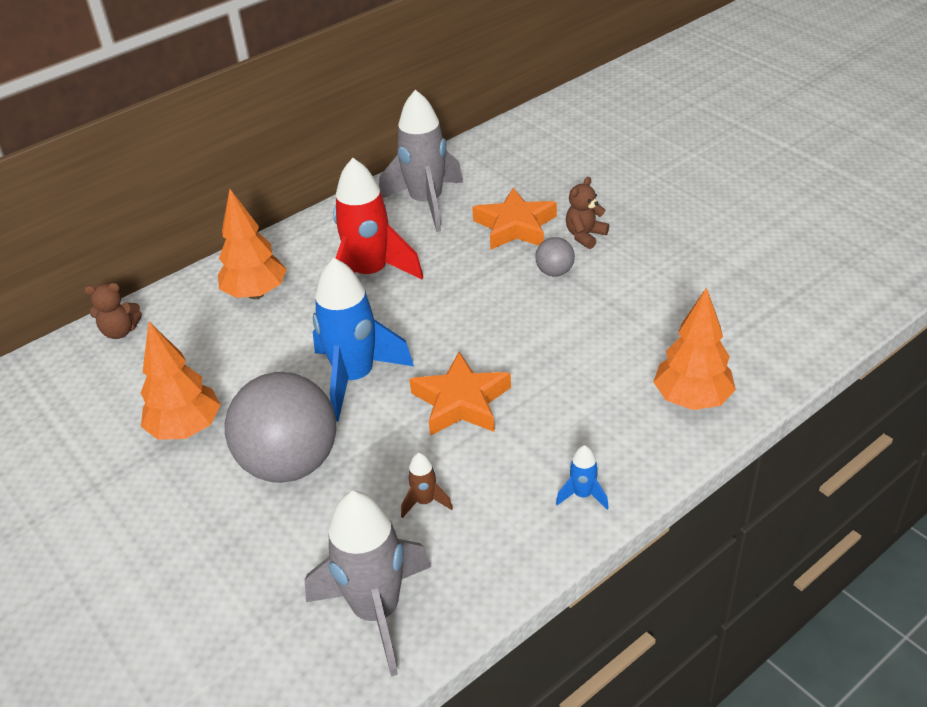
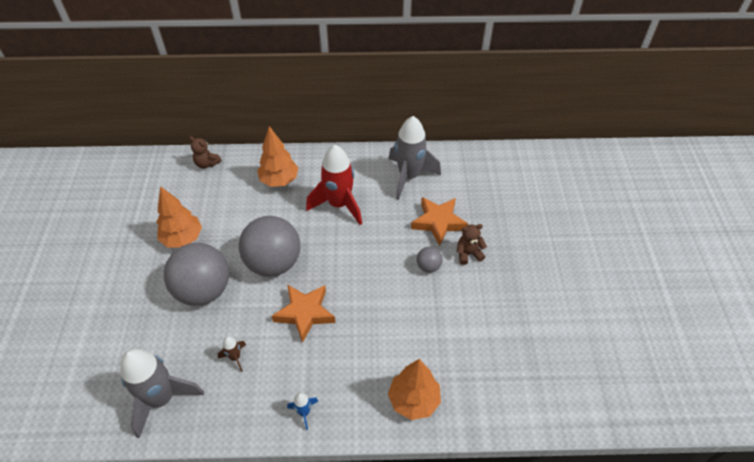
camera: 35 degrees right, 10 degrees up
blue rocket [313,258,414,422] -> grey ball [239,216,300,277]

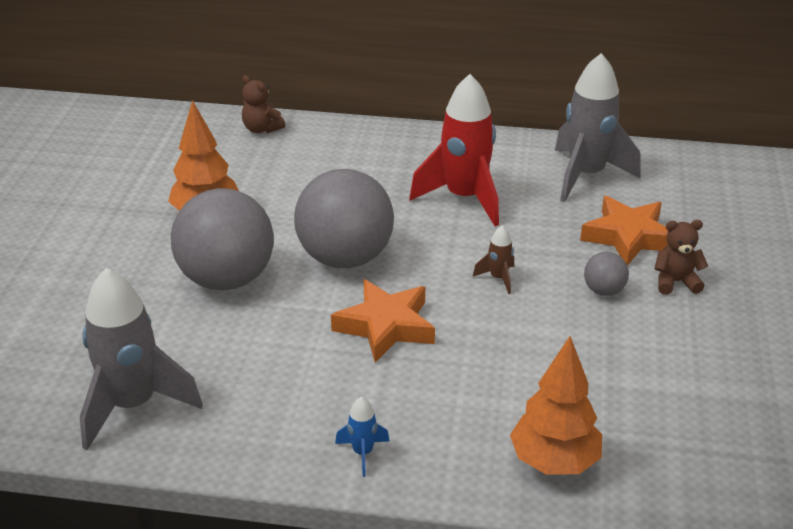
camera: 10 degrees right, 15 degrees down
brown rocket [218,336,246,372] -> brown rocket moved to [473,225,514,294]
orange tree [257,126,298,187] -> none

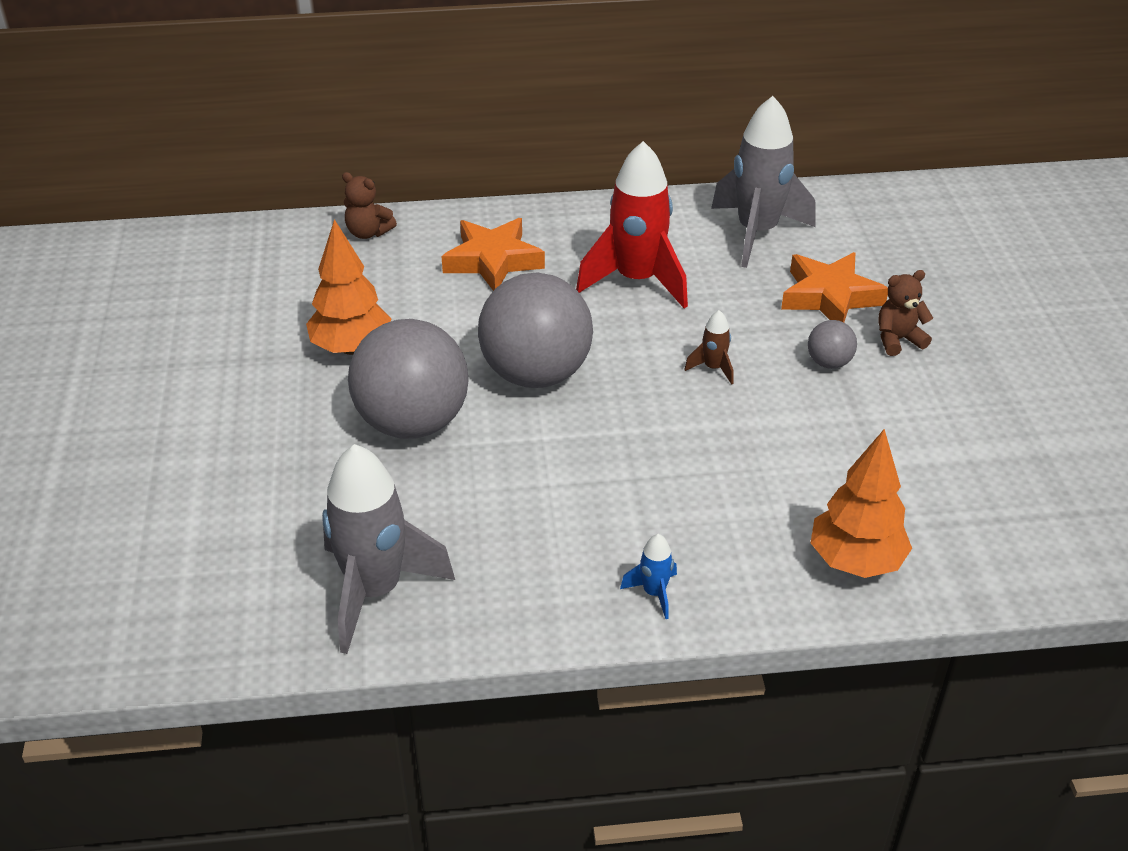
camera: 15 degrees left, 5 degrees up
orange star [331,279,435,363] -> orange star moved to [442,218,545,291]

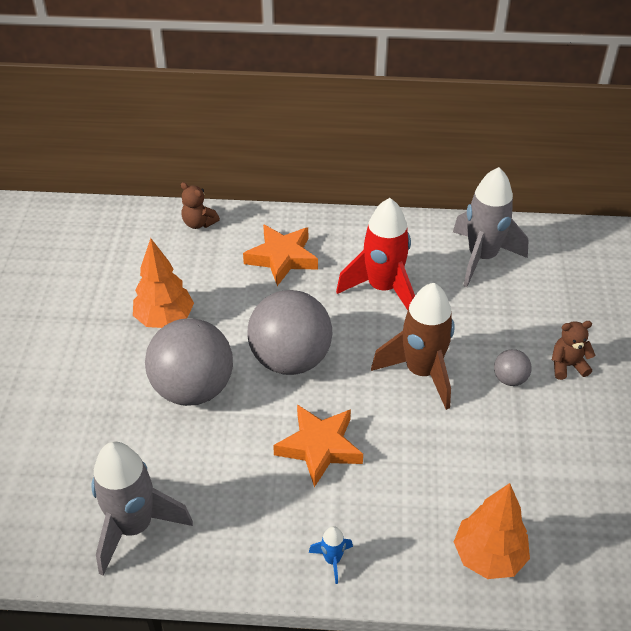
camera: 10 degrees right, 5 degrees up
brown rocket [684,310,734,385] -> brown rocket [371,283,455,410], size x2.33
orange star [781,252,888,322] -> orange star moved to [273,404,363,487]

